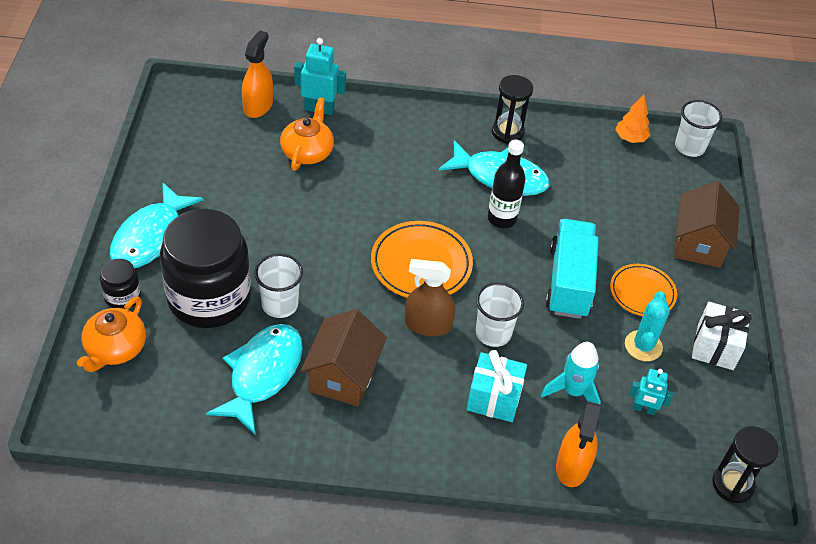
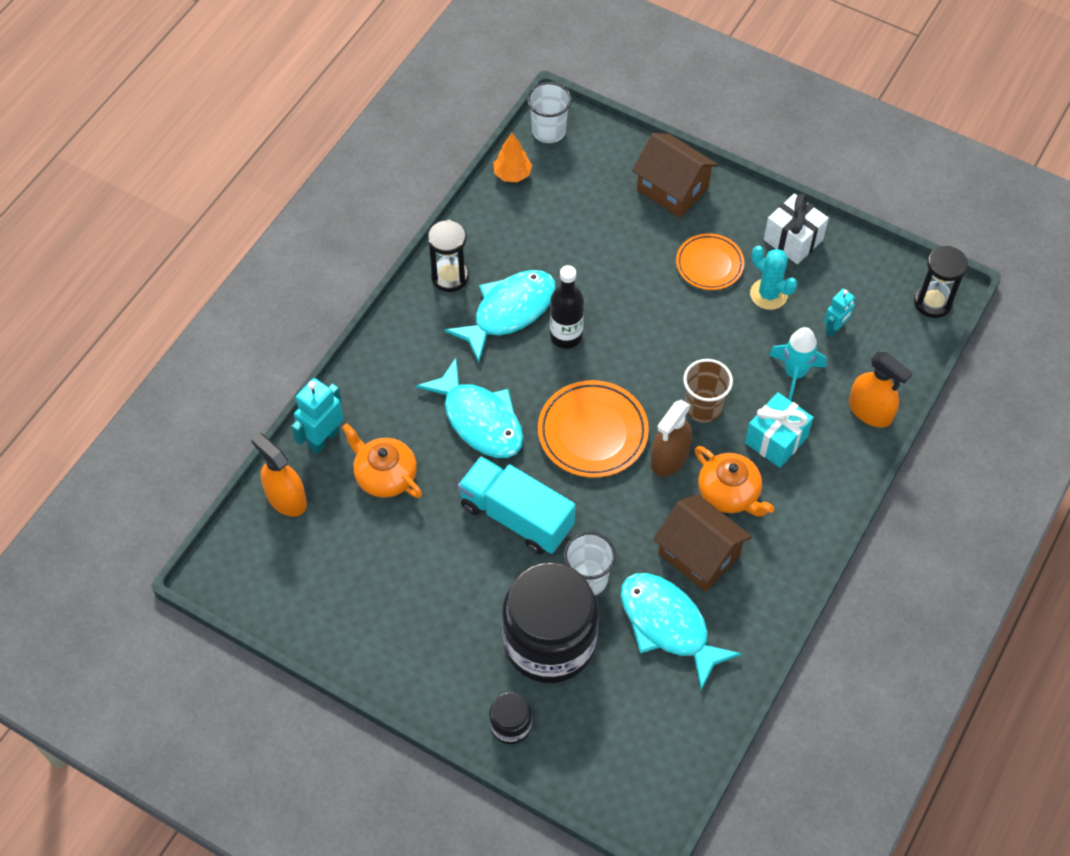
camera: 60 degrees left, 10 degrees up
orange teapot [77,296,146,372] -> orange teapot moved to [695,446,774,517]
turquoise fish [110,182,203,268] -> turquoise fish moved to [416,358,523,458]
white cup [476,282,524,347] -> brown cup [683,359,733,423]
turquoise truck [545,219,599,319] -> turquoise truck moved to [458,456,576,555]

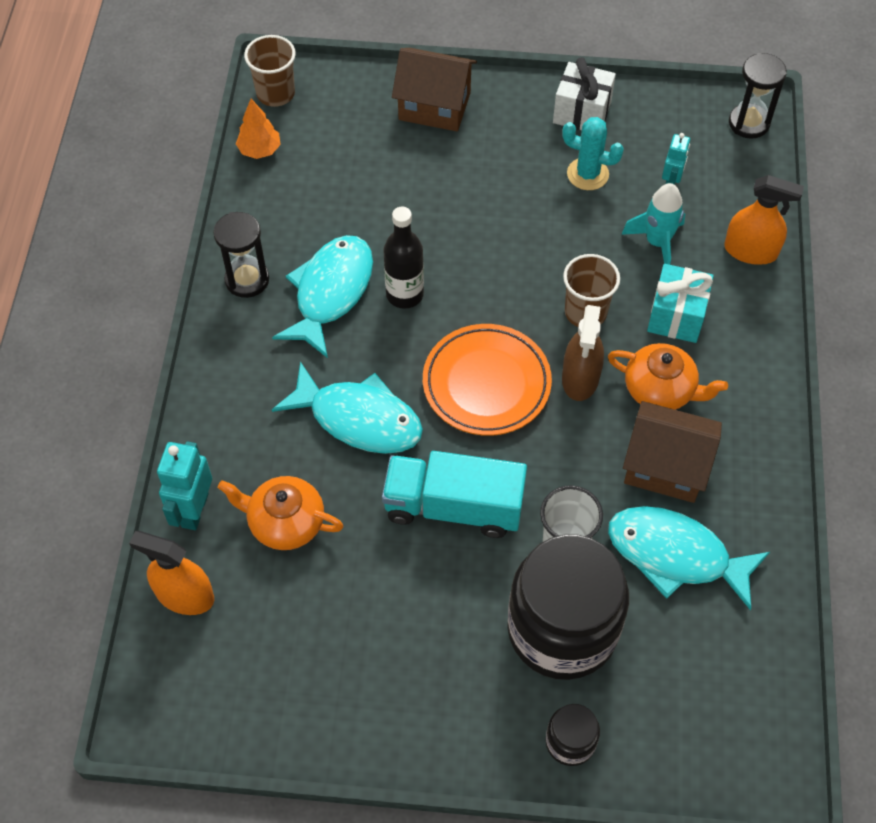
camera: 25 degrees left, 0 degrees up
white cup [527,82,572,143] -> brown cup [244,35,296,107]
orange plate [676,233,744,290] -> none

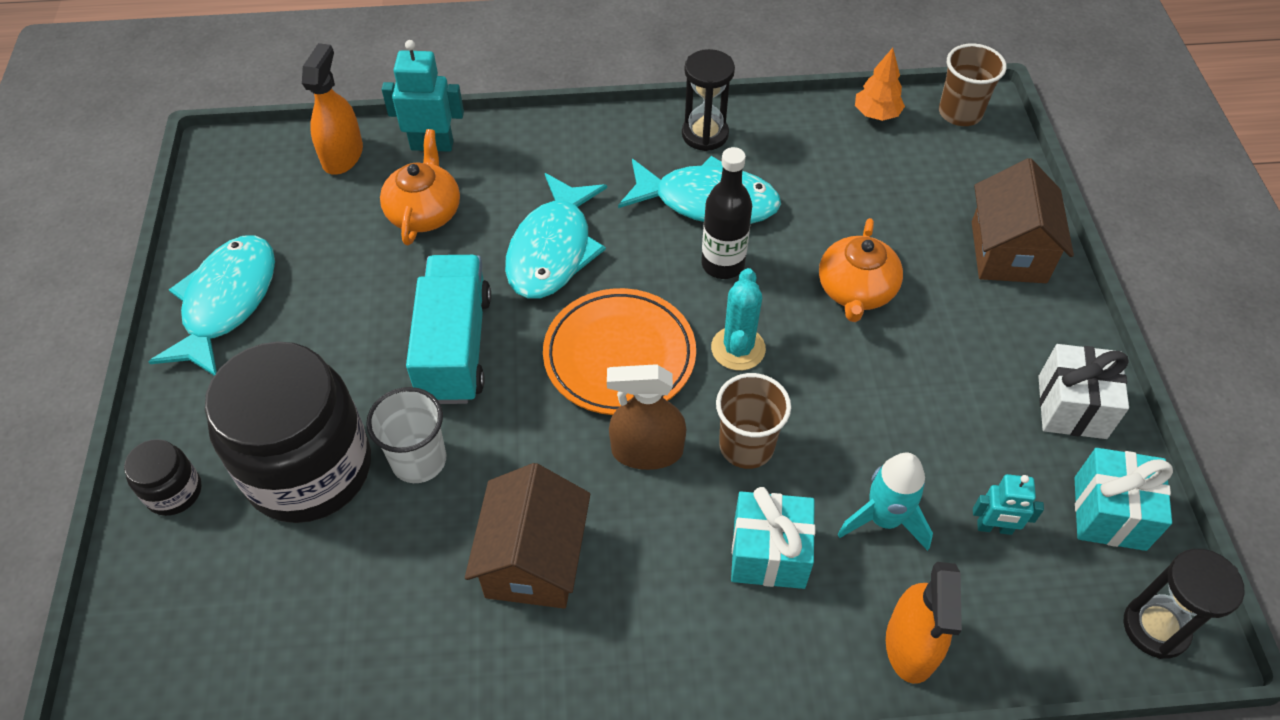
camera: 80 degrees right, 5 degrees down
turquoise cactus [562,117,624,190] -> turquoise cactus moved to [711,268,766,371]
orange teapot [608,343,728,410] -> orange teapot moved to [819,218,903,322]
turquoise fish [608,506,770,611] -> turquoise fish moved to [148,235,275,376]
none -> turquoise gift [1075,448,1173,551]

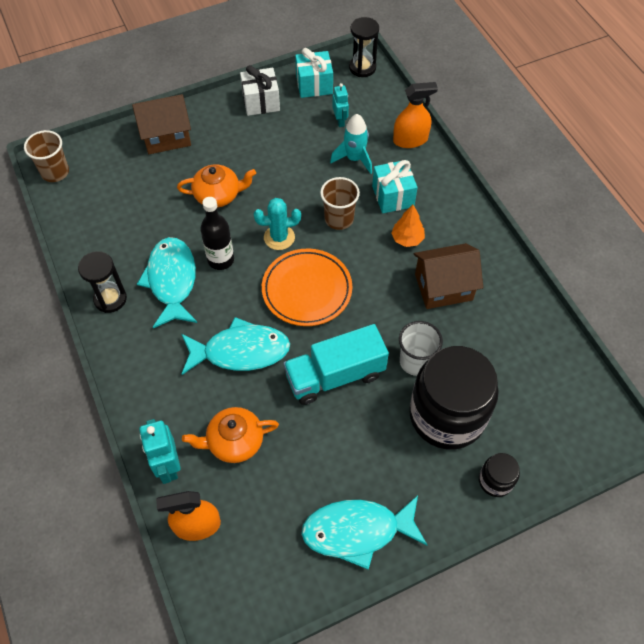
camera: 110 degrees left, 5 degrees up
brown spray bottle [607,364,686,470] -> none
orange tree [855,48,905,121] -> orange tree moved to [391,205,425,247]

